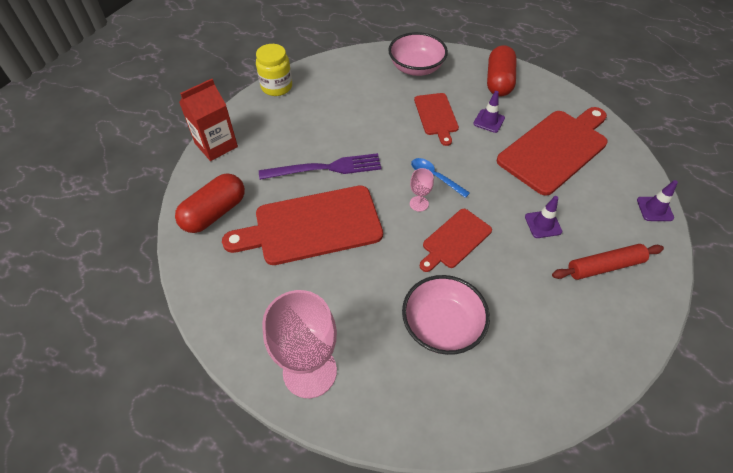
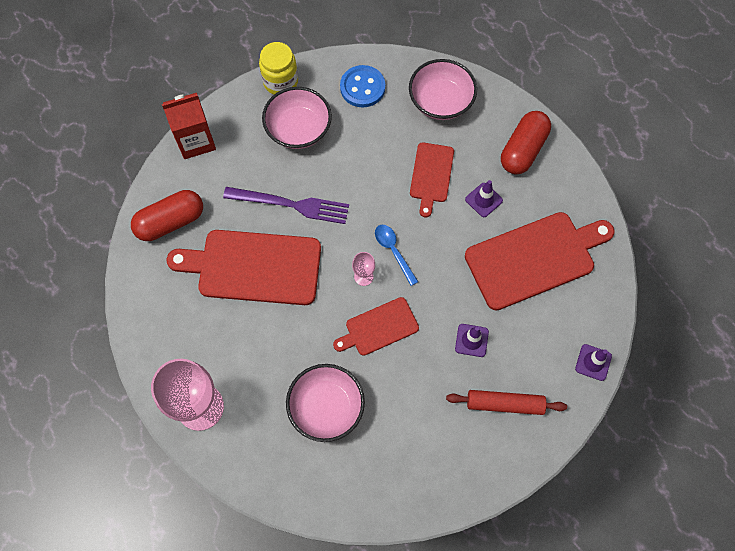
camera: 20 degrees right, 15 degrees up
none -> pink bowl [262,87,332,149]
none -> blue button [340,65,385,107]

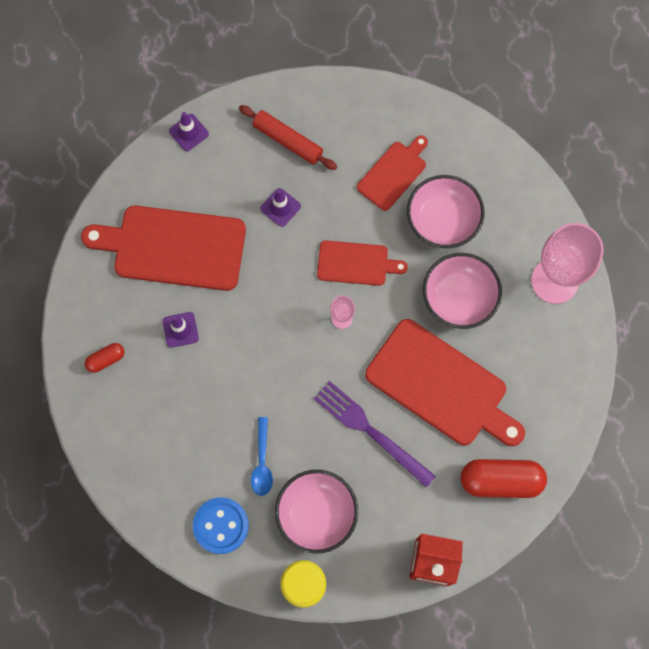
camera: 150 degrees left, 5 degrees up
blue spoon [375,225,418,286] -> blue spoon moved to [251,417,273,496]
pink bowl [409,59,477,120] -> pink bowl moved to [423,253,502,329]
red cutting board [410,142,454,217] -> red cutting board moved to [357,135,428,211]
red capsule [501,111,551,174] -> red capsule [85,343,124,373], size x0.51

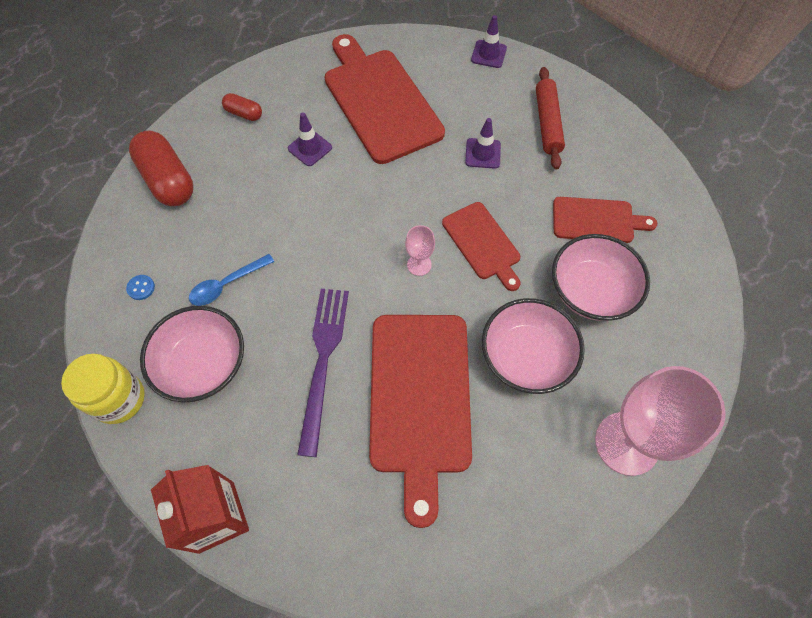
camera: 55 degrees right, 10 degrees down
blue button [193,497,249,554] -> blue button [126,275,155,300], size x0.42
red capsule [461,459,547,498] -> red capsule moved to [129,130,193,206]

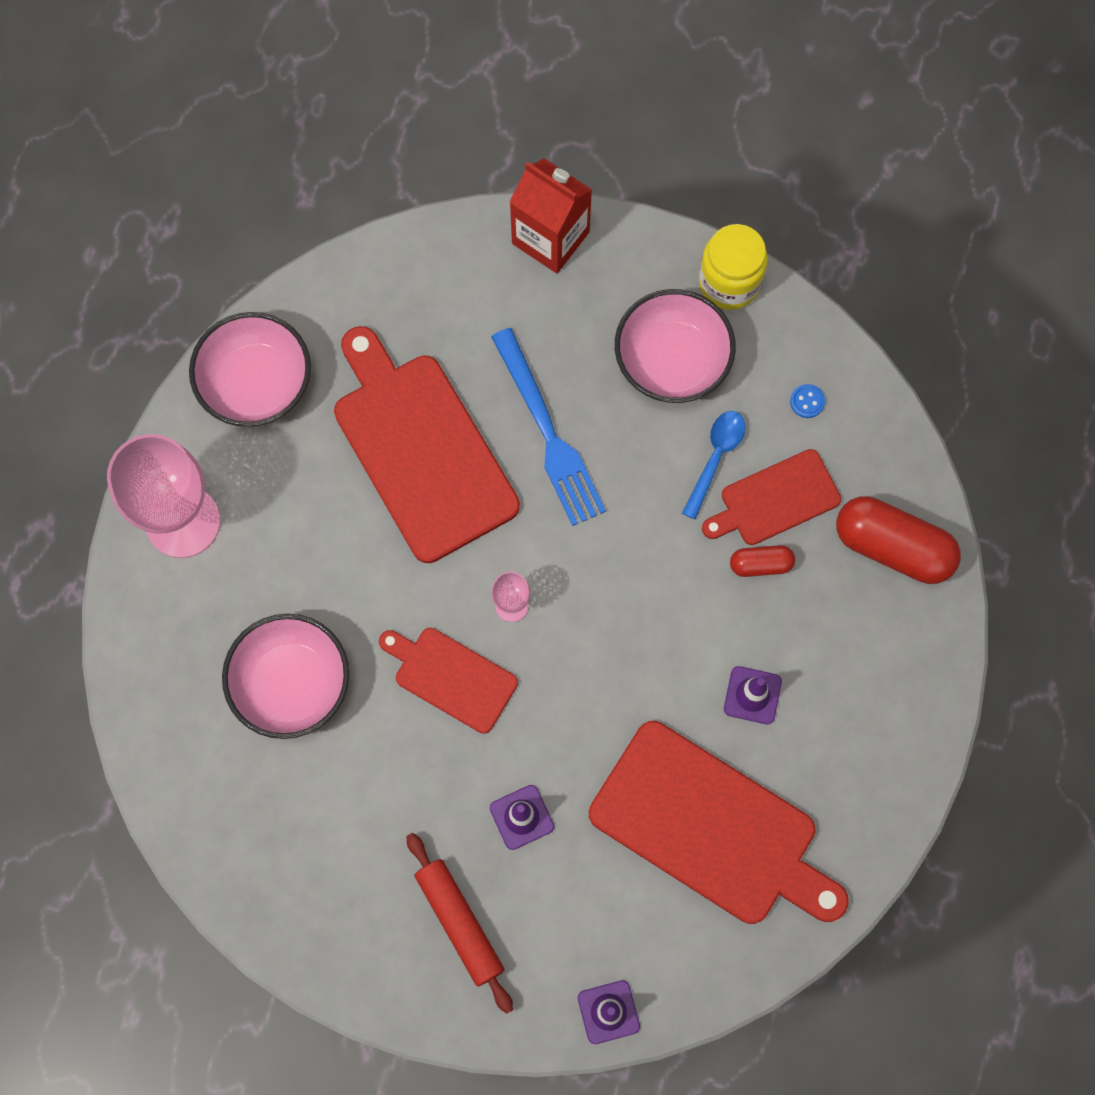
camera: 150 degrees right, 10 degrees up
red capsule [222,93,262,121] -> red capsule moved to [730,545,795,577]
purple fork [297,289,349,457] -> blue fork [491,328,606,526]
pink bowl [482,298,585,394] -> pink bowl moved to [189,312,311,427]
red cutting board [553,197,657,243] -> red cutting board moved to [702,449,841,545]

